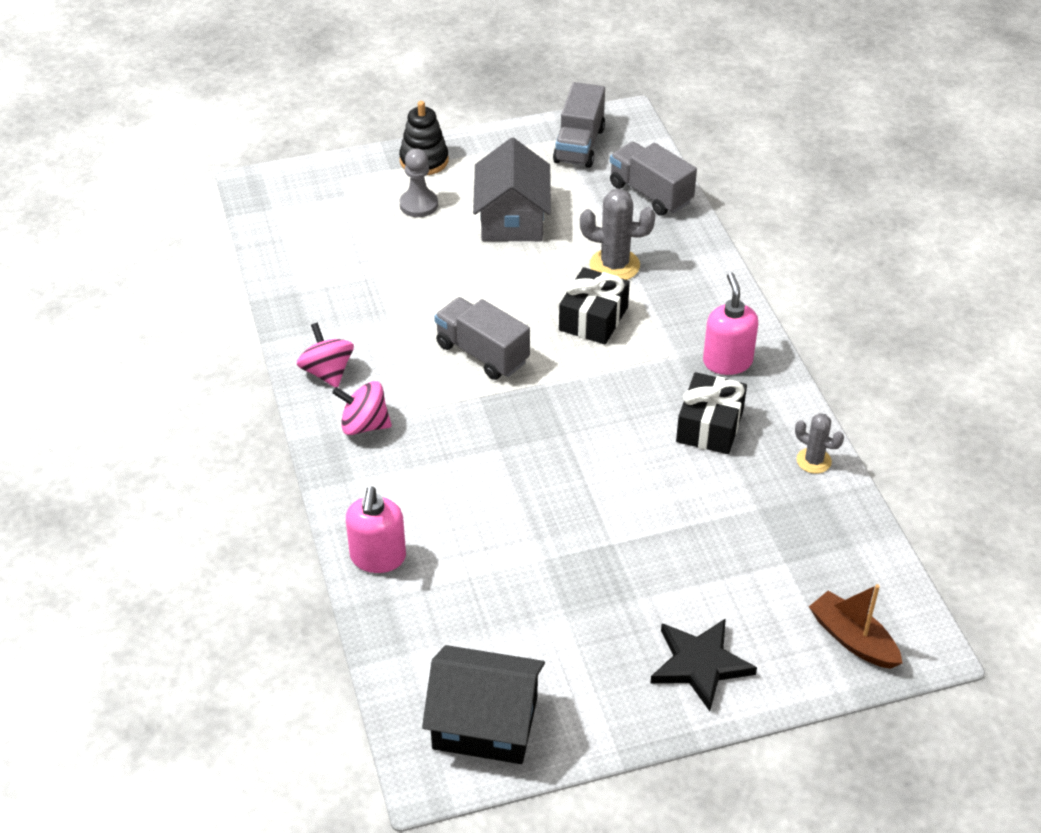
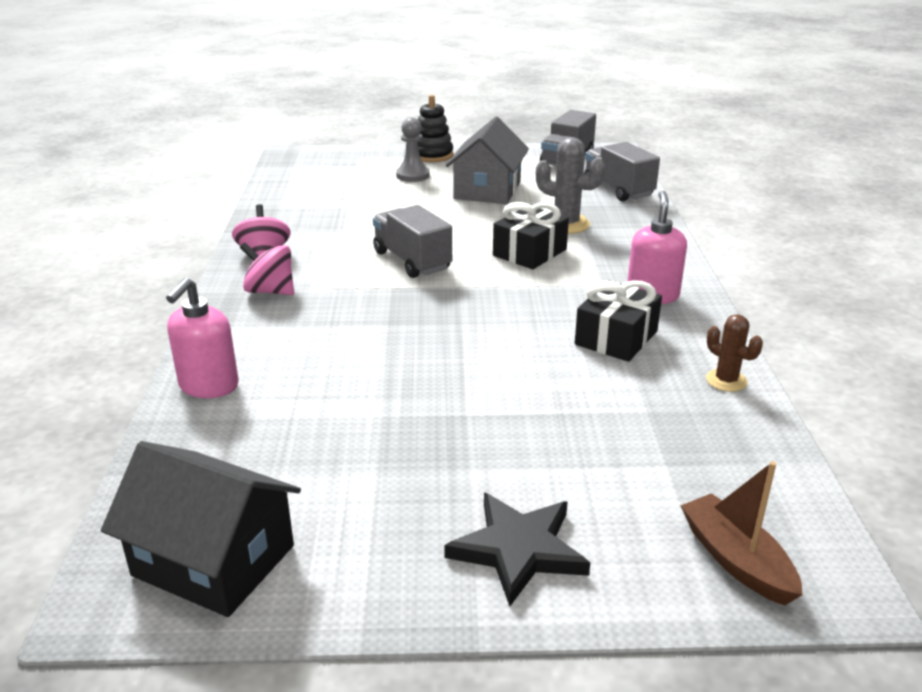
camera: 15 degrees right, 15 degrees down
grey cactus [795,413,844,474] -> brown cactus [706,314,763,392]

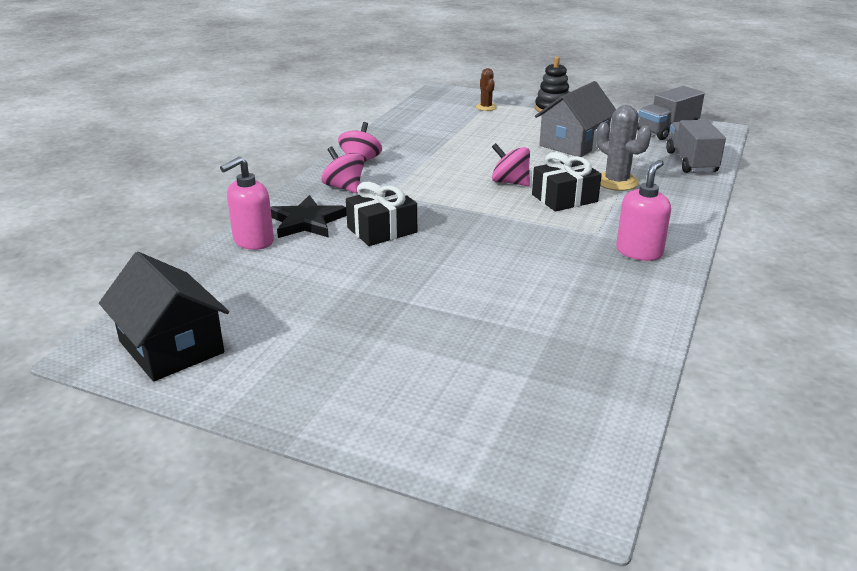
camera: 25 degrees right, 0 degrees up
grey truck [373,205,452,278] -> none
grey pawn [396,117,430,182] -> none
black star [444,493,590,606] -> black star moved to [270,195,347,238]
black gift [575,280,662,362] -> black gift moved to [346,182,417,246]
brown boat [680,461,802,605] -> none
brown cactus [706,314,763,392] -> brown cactus moved to [476,68,497,111]
none -> pink spinning top [492,143,530,186]

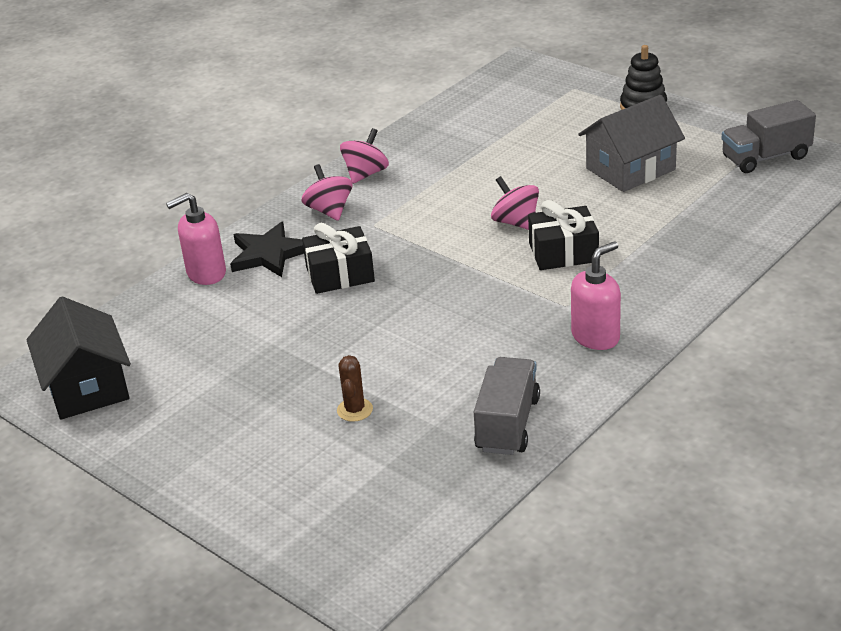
camera: 20 degrees right, 5 degrees up
brown cactus [476,68,497,111] -> brown cactus moved to [337,355,373,422]
grey cactus [596,105,651,191] -> none
grey truck [666,120,726,173] -> grey truck moved to [474,357,540,455]

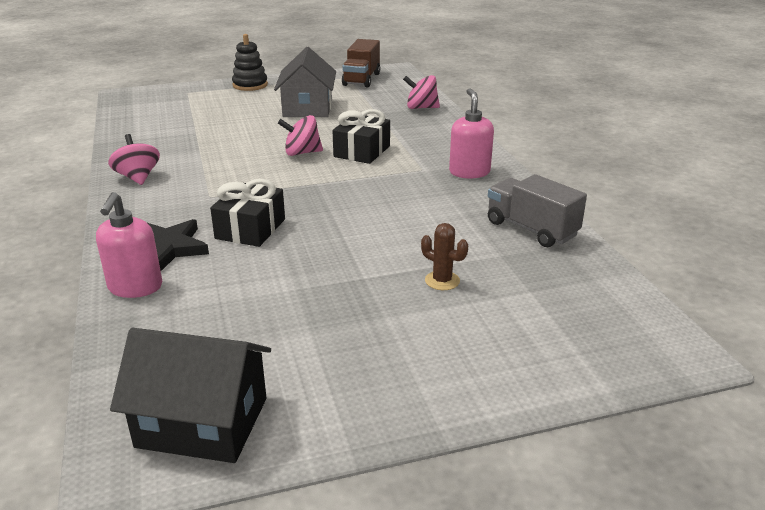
camera: 60 degrees left, 5 degrees down
pink spinning top [302,164,353,221] -> pink spinning top moved to [403,75,440,109]
grey truck [722,100,816,173] -> brown truck [342,39,380,88]

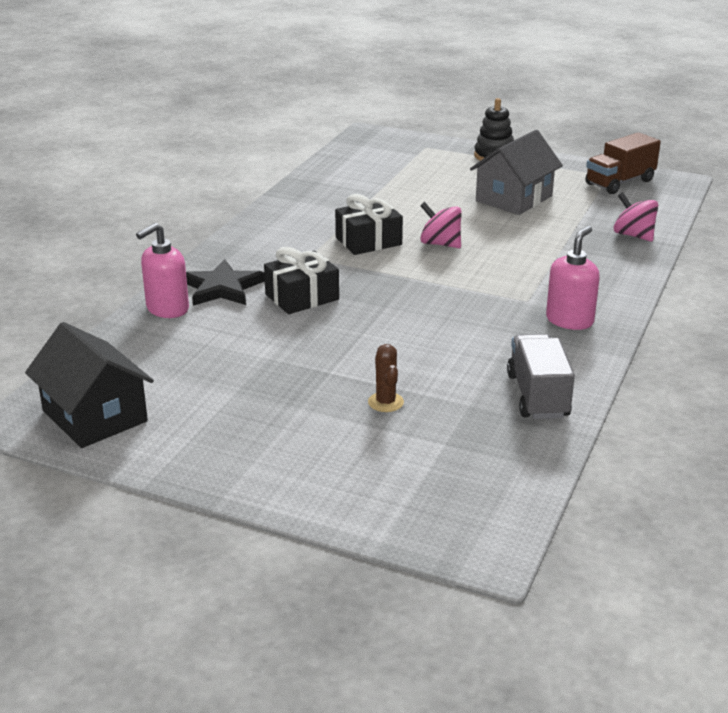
camera: 40 degrees right, 0 degrees up
pink spinning top [108,134,160,185] -> none
black gift [332,109,390,164] -> black gift moved to [335,194,403,255]

